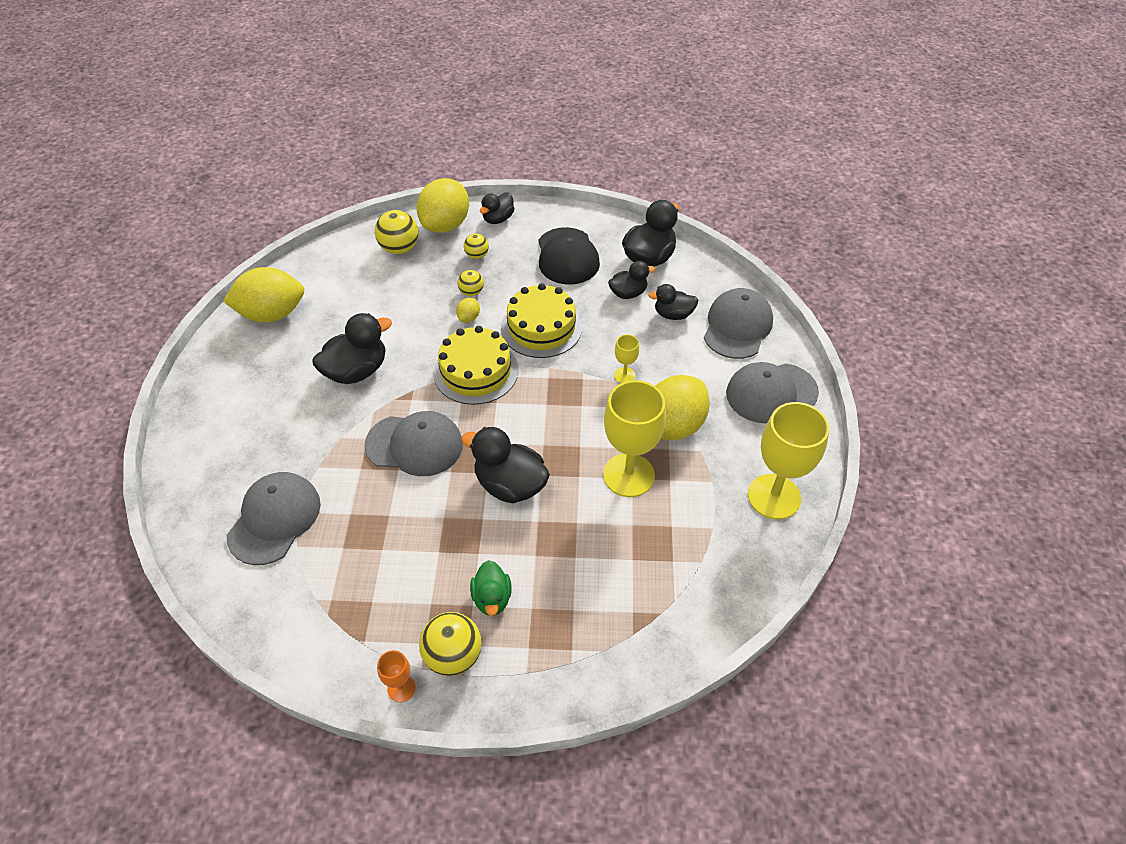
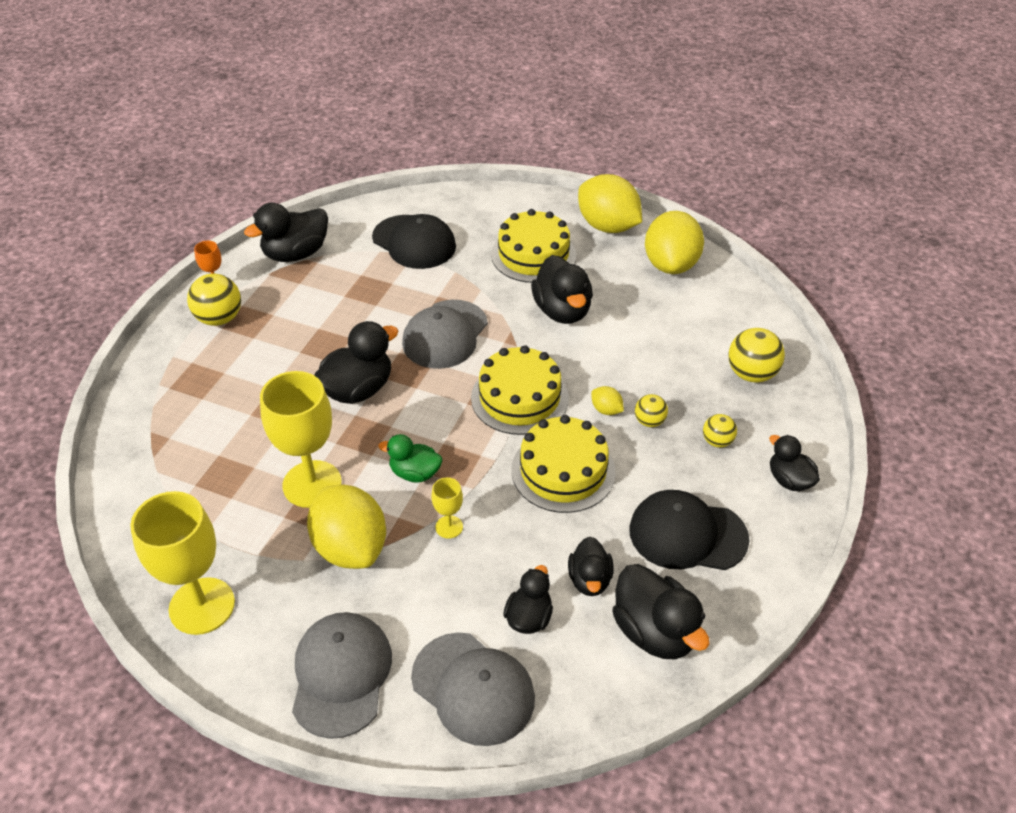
camera: 110 degrees right, 5 degrees down
grey cap [227,472,321,565] -> black cap [372,214,456,269]
yellow lemon [416,178,469,233] -> yellow lemon moved to [578,174,642,233]
green duck [470,560,512,616] -> green duck moved to [378,434,442,483]
none -> black duck [244,203,328,262]
none -> yellow cake [491,209,576,283]

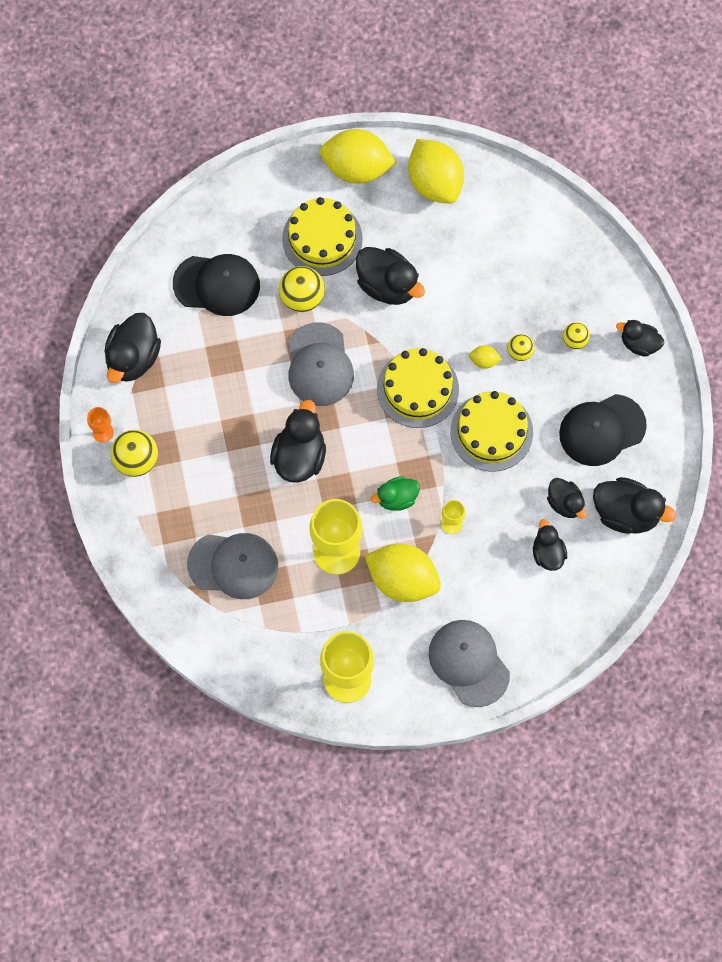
camera: 35 degrees left, 25 degrees up
grey cap [411,632,535,746] -> grey cap moved to [187,533,278,599]
yellow ball [729,328,785,382] -> yellow ball moved to [279,266,325,312]

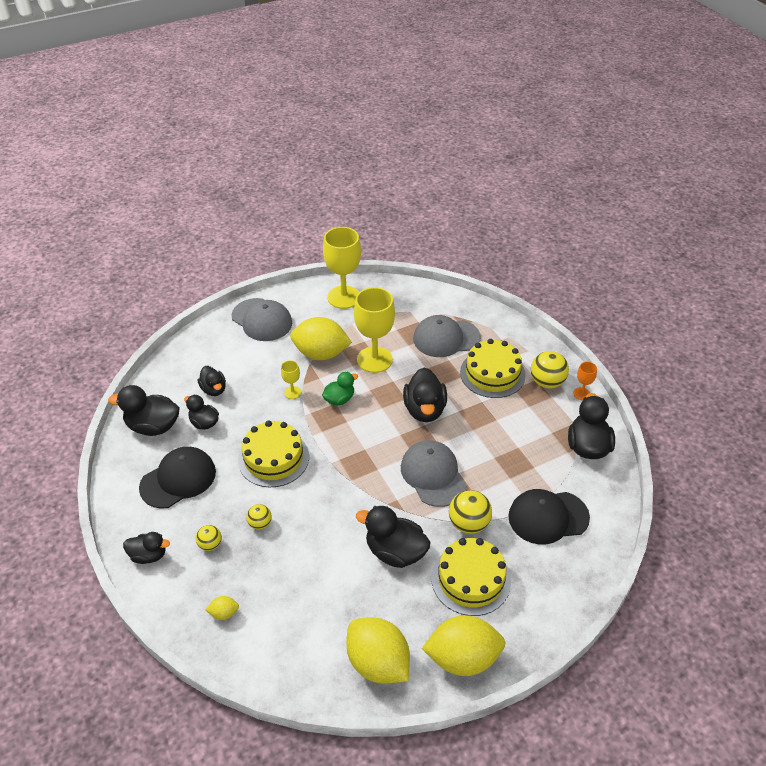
camera: 165 degrees right, 25 degrees down
yellow cake [377,348,459,428] -> yellow cake moved to [460,339,526,398]
yellow lemon [469,345,502,369] -> yellow lemon moved to [205,596,239,620]

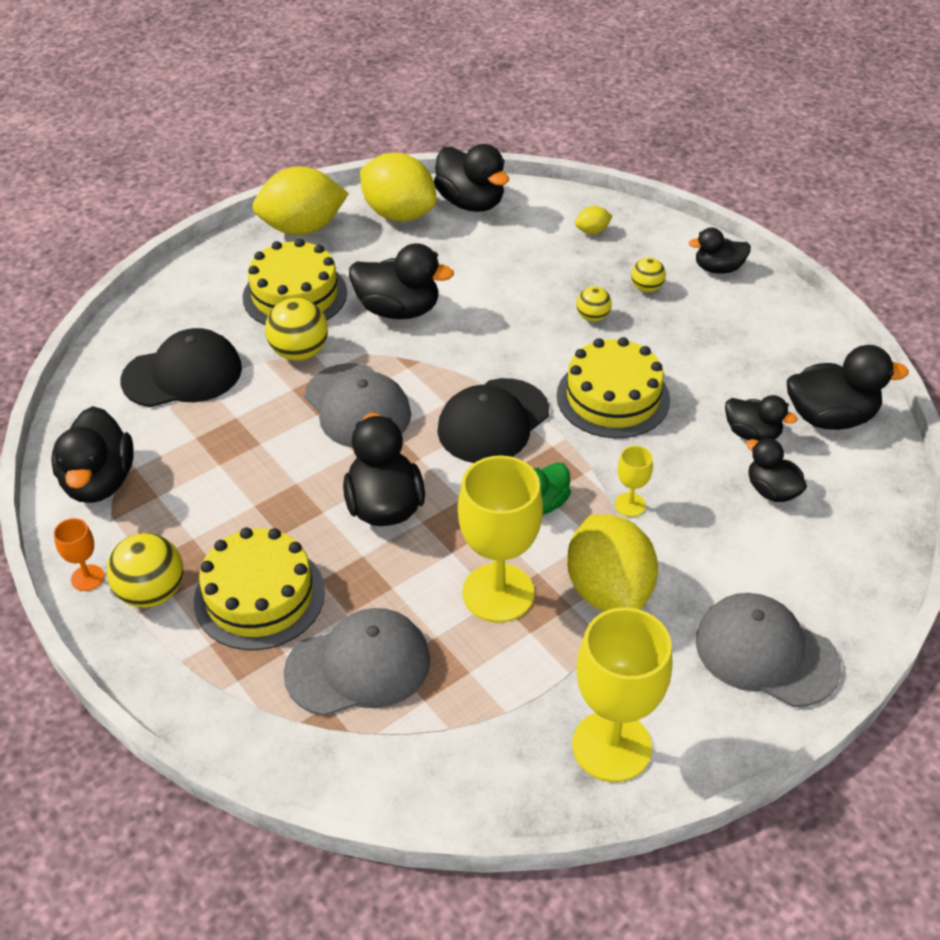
camera: 170 degrees right, 0 degrees up
black cap [139,447,216,509] -> black cap moved to [437,378,549,463]
yellow lemon [290,317,352,360] -> yellow lemon turned 75 degrees clockwise [567,515,658,612]
none -> black duck [434,144,509,212]

